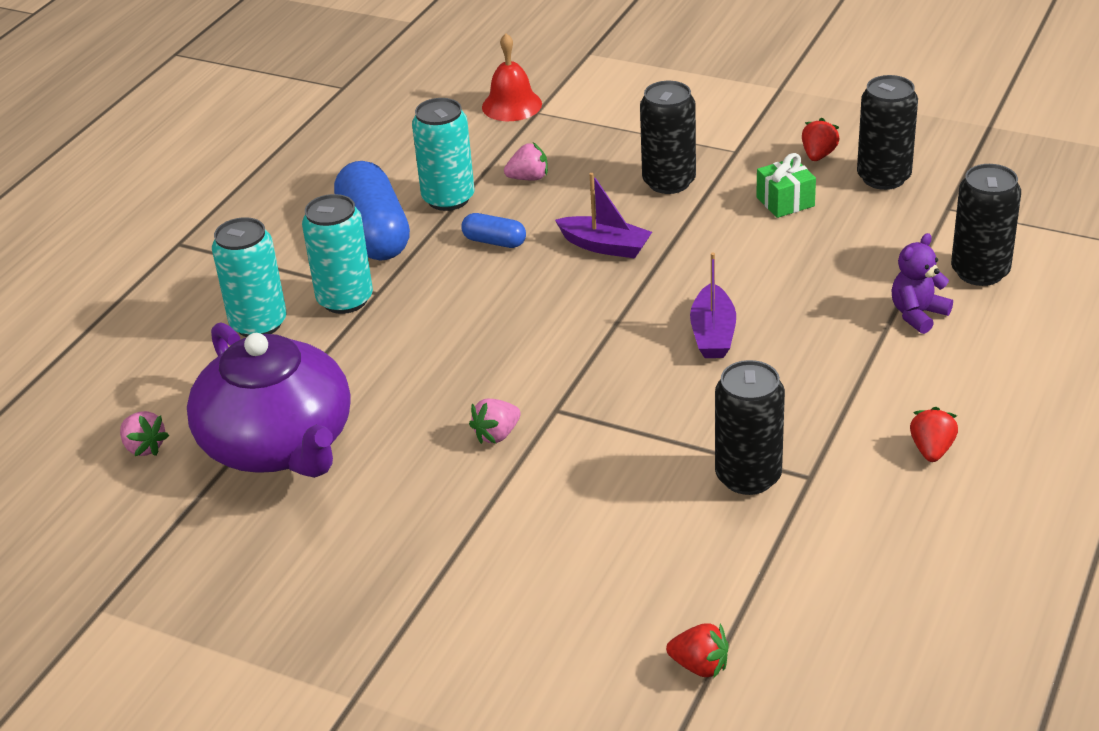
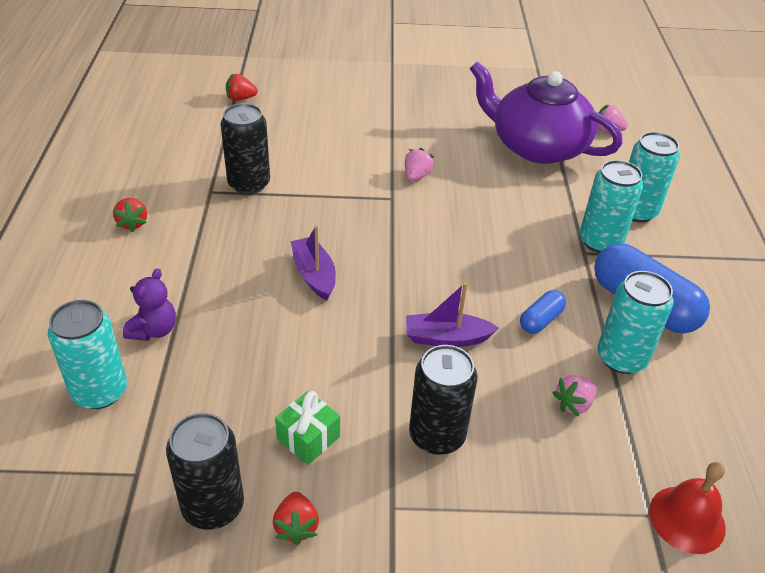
camera: 150 degrees right, 5 degrees up
blue capsule [461,213,526,248] -> blue capsule turned 45 degrees counterclockwise [520,290,566,334]
black can [951,164,1021,286] -> turquoise can [48,300,127,409]

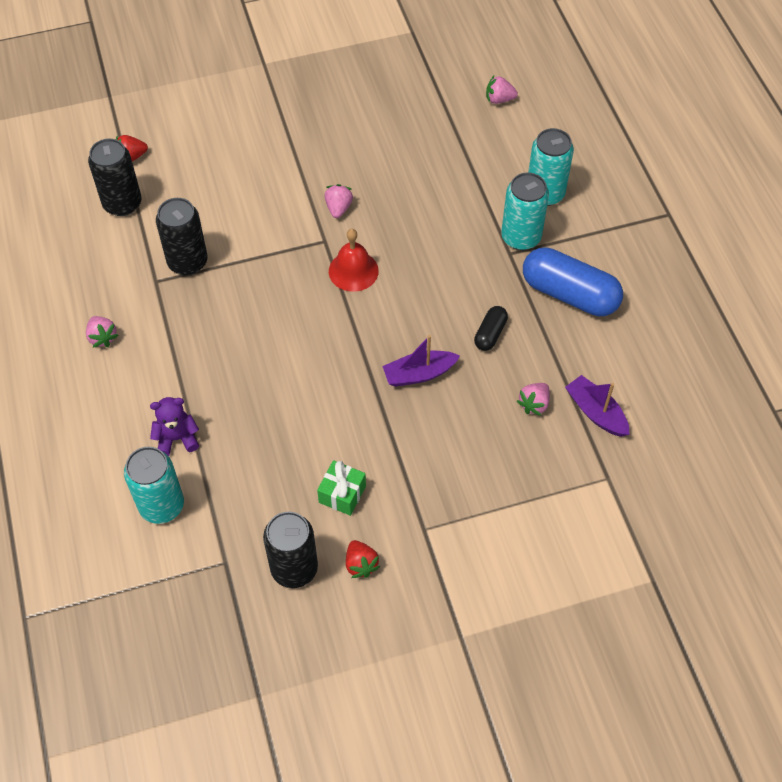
camera: 15 degrees left, 15 degrees up
red strawberry [113,198,147,232] -> pink strawberry [86,316,119,348]
purple teddy bear [123,268,176,341] -> purple teddy bear turned 105 degrees counterclockwise [150,397,199,456]
purple boat [291,225,336,301] -> purple boat moved to [565,375,629,437]
black can [409,345,477,455] -> black can moved to [88,139,142,216]
purple teapot [470,61,623,164] -> none
blue capsule [520,290,566,334] -> black capsule [474,306,508,351]
turquoise can [598,271,674,374] -> none
red bell [649,462,726,554] -> red bell moved to [329,229,379,292]

